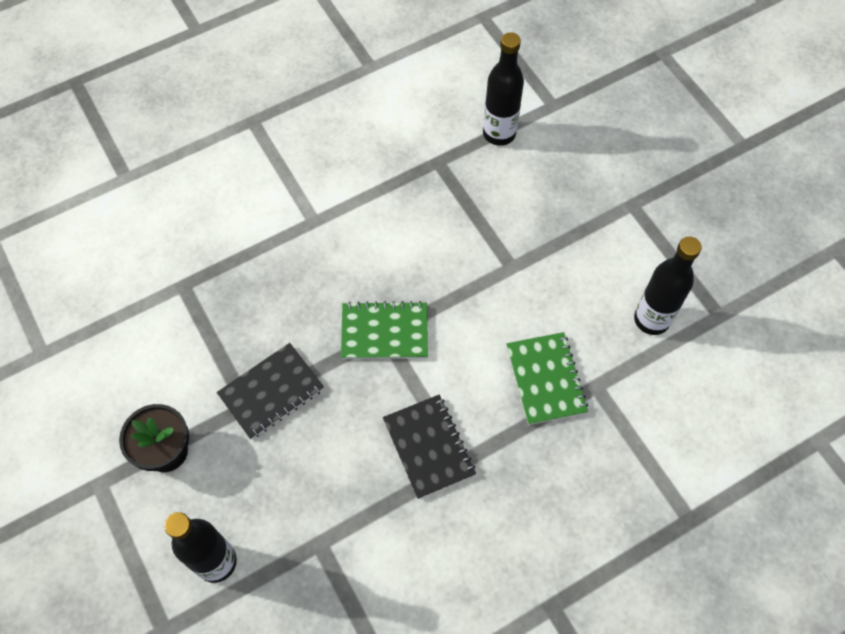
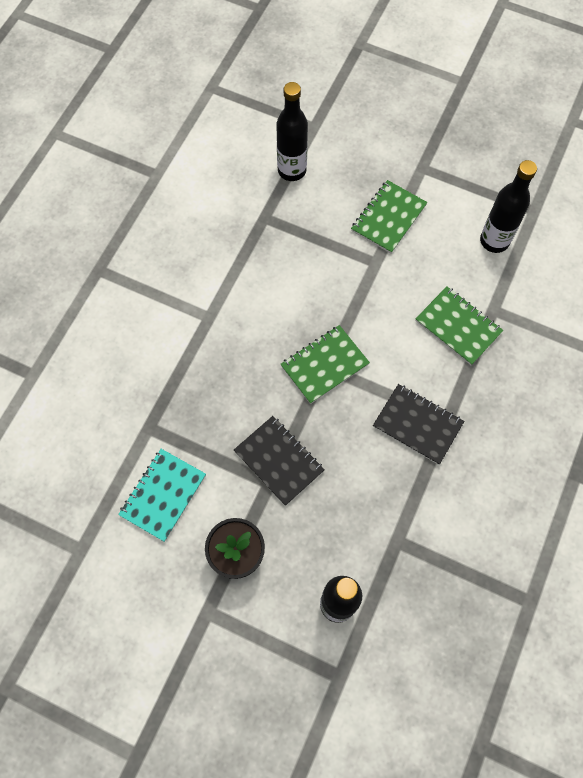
camera: 35 degrees left, 5 degrees up
black notebook [217,343,324,440] -> black notebook turned 60 degrees counterclockwise [234,416,325,506]
none -> turquoise notebook [118,449,206,542]
none -> green notebook [351,180,427,254]

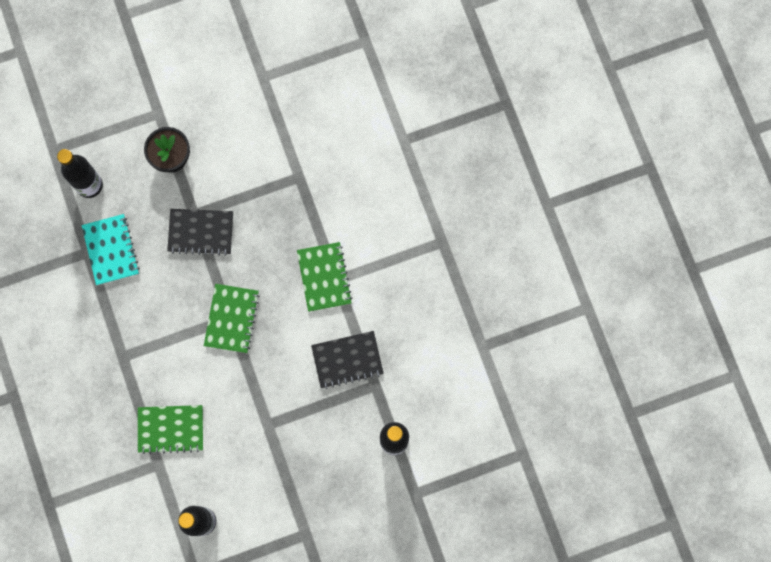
camera: 135 degrees right, 10 degrees up
turquoise notebook [118,449,206,542] -> turquoise notebook moved to [82,214,140,285]
green notebook [351,180,427,254] -> green notebook moved to [297,242,352,312]
black notebook [373,384,464,465] -> black notebook moved to [311,331,384,389]

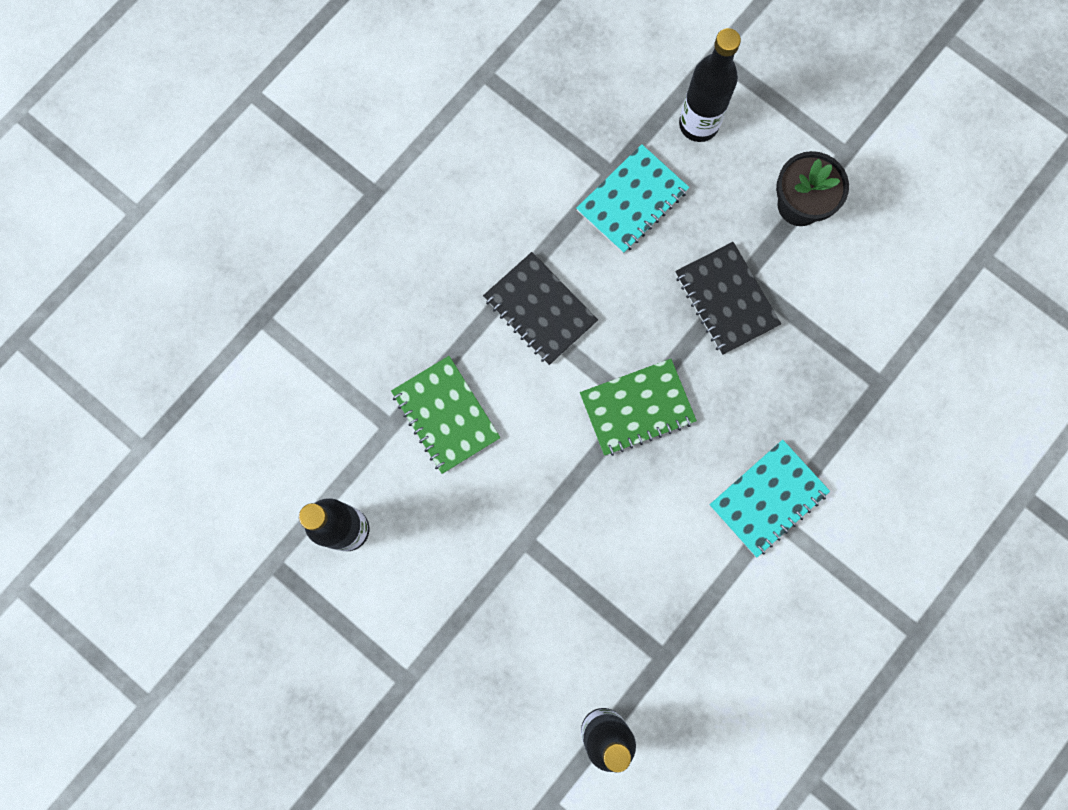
camera: 60 degrees right, 0 degrees up
green notebook [297,242,352,312] -> turquoise notebook [710,440,830,557]
black notebook [311,331,384,389] -> black notebook moved to [483,252,598,365]

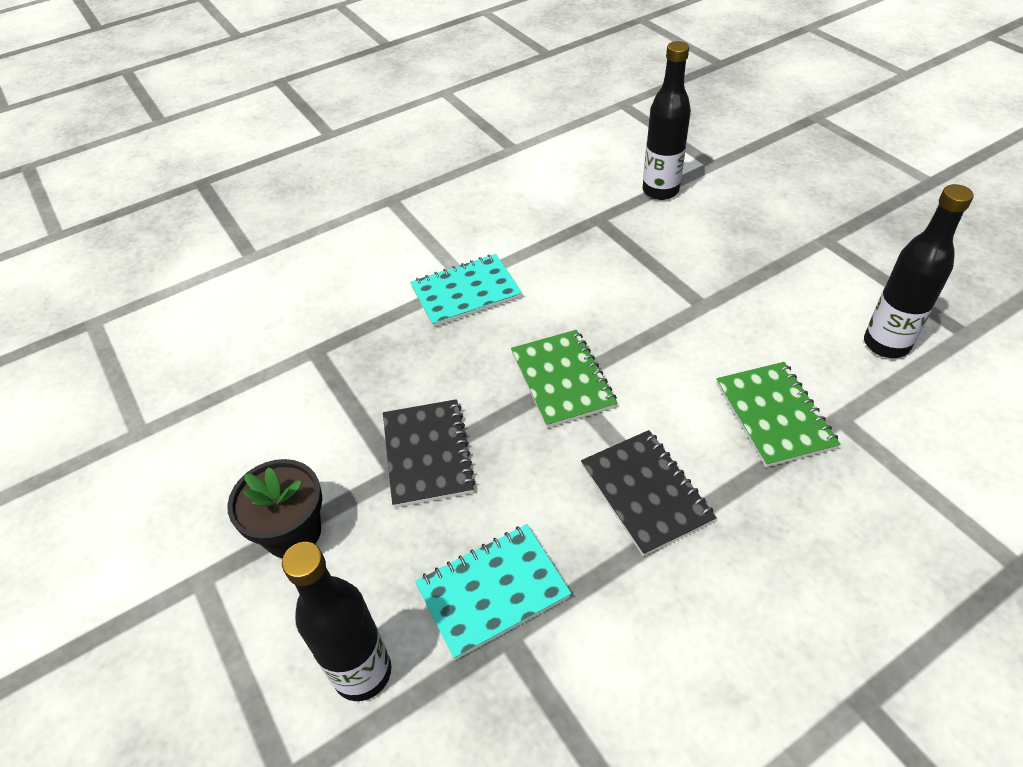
camera: 160 degrees left, 30 degrees down
green notebook [580,359,697,456] -> green notebook turned 75 degrees clockwise [511,330,617,428]

